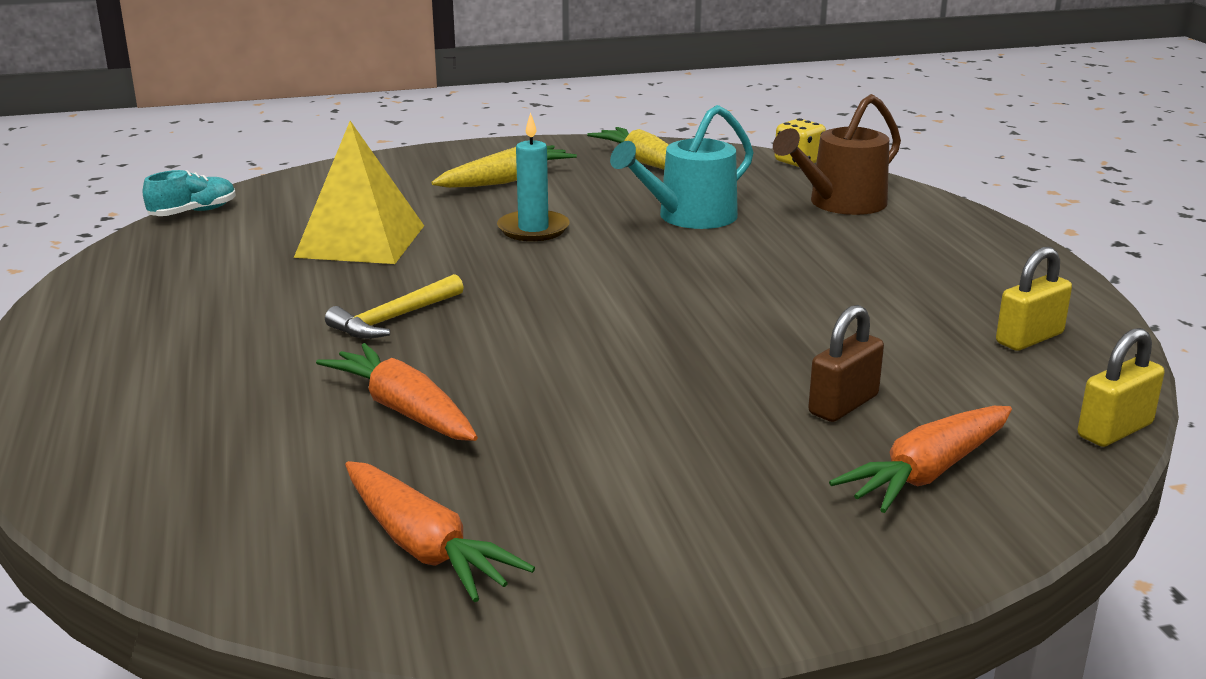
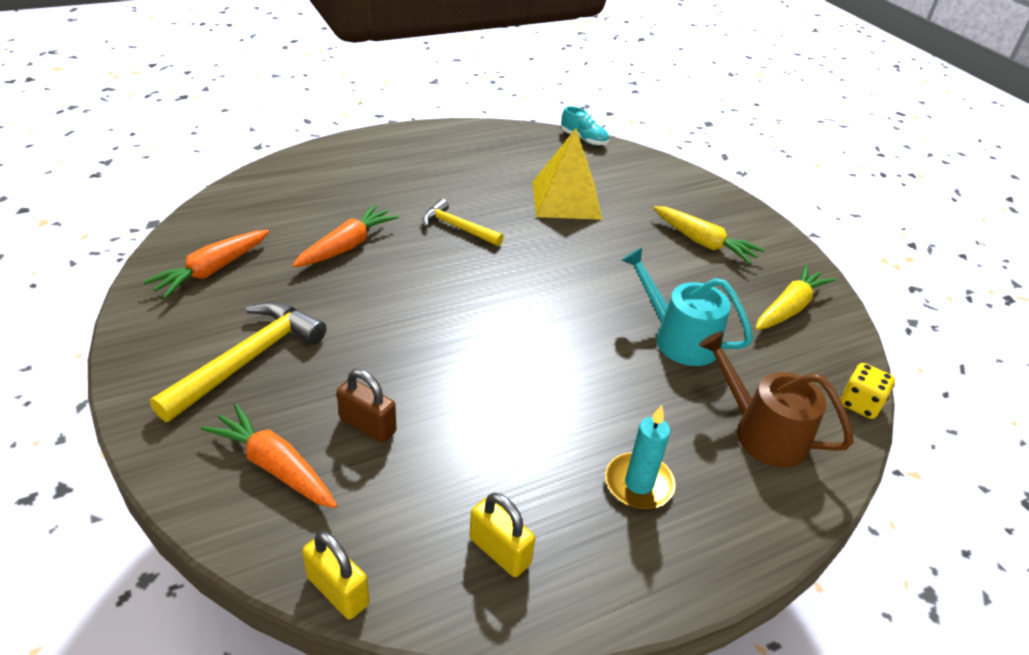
camera: 75 degrees right, 15 degrees up
turquoise candle [497,112,569,241] -> turquoise candle moved to [605,405,676,509]
none -> yellow hammer [150,301,327,422]

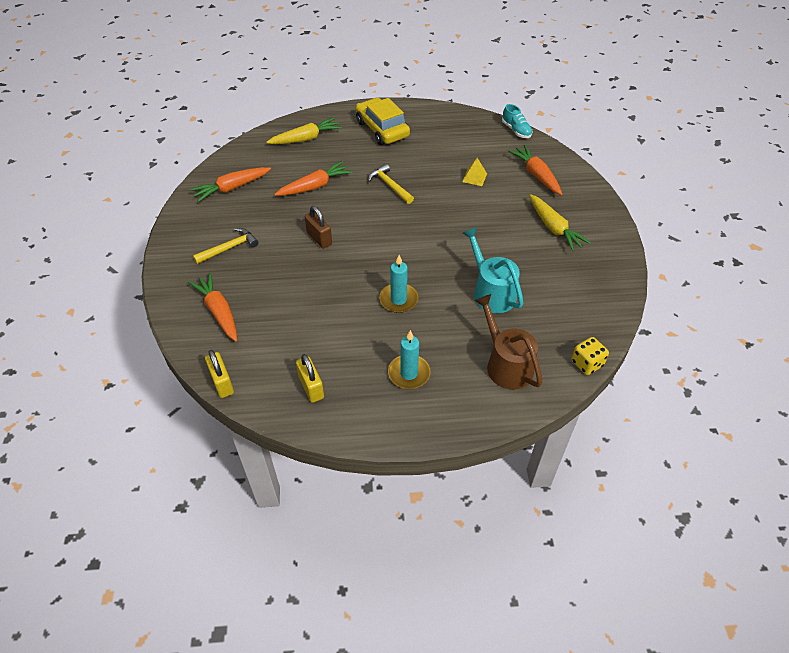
camera: 25 degrees right, 10 degrees up
yellow hammer [150,301,327,422] -> yellow hammer [193,228,258,264], size x0.61
brown padlock [337,369,396,443] -> brown padlock moved to [305,206,332,248]
yellow pyramid [532,129,602,220] -> yellow pyramid [462,158,487,186], size x0.45
yellow carrot [755,264,836,330] -> yellow carrot moved to [266,117,342,144]
none -> yellow car [356,98,410,145]
none -> turquoise candle [379,255,418,313]
none -> orange carrot [508,145,562,195]

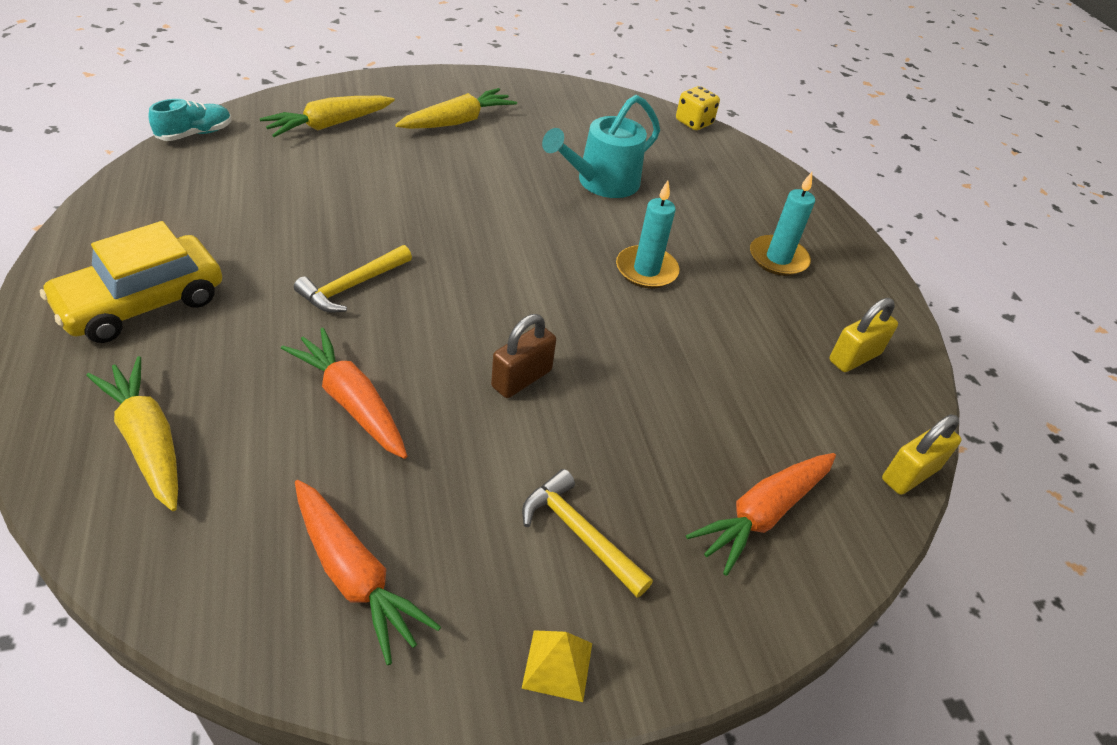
camera: 105 degrees left, 5 degrees down
yellow pyramid [462,158,487,186] -> yellow pyramid moved to [521,630,592,702]
brown watering can [475,294,543,390] -> none
orange carrot [508,145,562,195] -> yellow carrot [260,96,395,137]

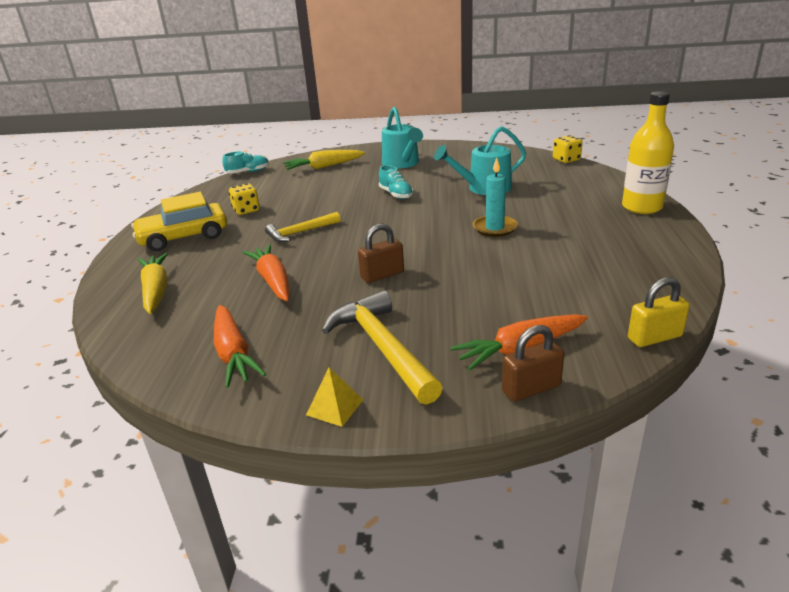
camera: 25 degrees right, 15 degrees down
yellow carrot [395,88,517,129] -> turquoise watering can [382,107,423,169]
yellow hammer [522,469,653,598] -> yellow hammer [322,290,443,405], size x1.63
turquoise candle [750,172,815,276] -> none
yellow padlock [829,298,898,372] -> none
none -> yellow dice [229,183,260,215]
none -> turquoise shoe [379,165,413,199]
none -> brown padlock [502,325,564,402]
none -> yellow bottle [622,91,674,214]

